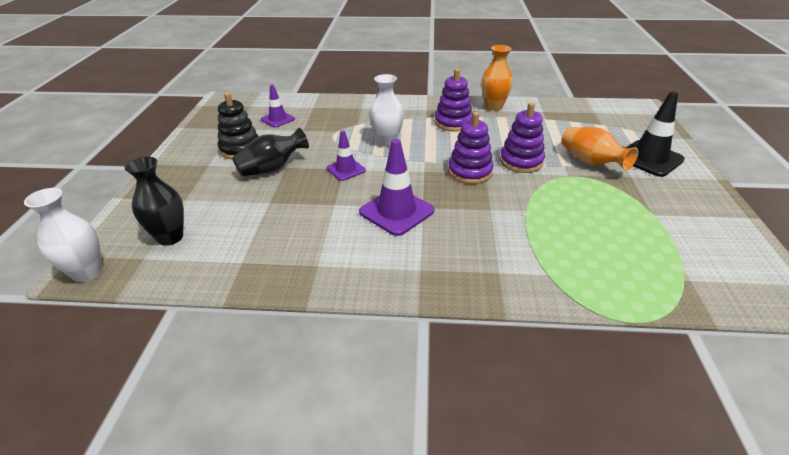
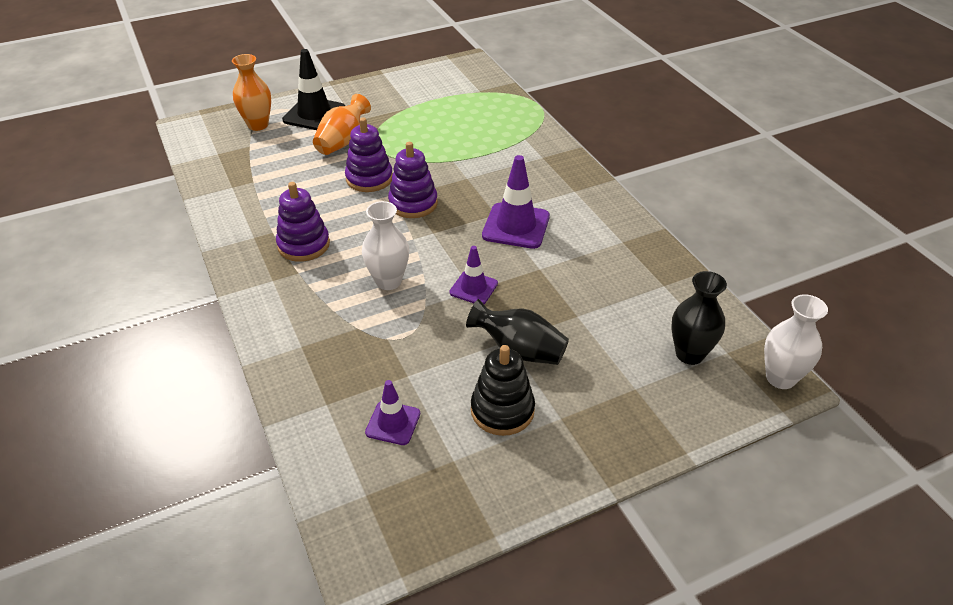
camera: 120 degrees left, 5 degrees up
orange vase [481,45,513,111] -> orange vase moved to [232,54,271,131]

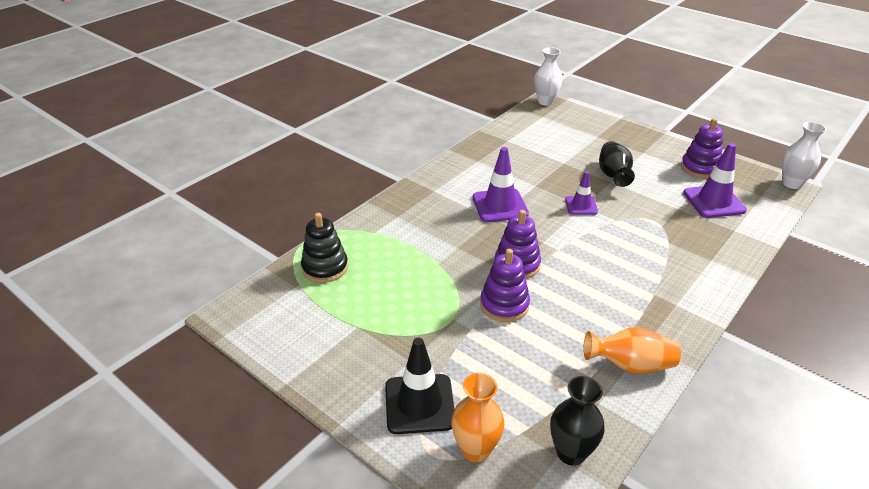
camera: 115 degrees left, 5 degrees down
purple stacking toy [276,182,330,262] -> purple stacking toy moved to [681,118,723,178]
orange vase [313,94,371,155] -> orange vase moved to [583,327,681,374]
white vase [362,201,409,290] -> white vase moved to [782,122,826,189]
purple traffic cone [365,380,420,445] -> purple traffic cone [683,143,747,218], size x1.66
black stacking toy [471,345,535,436] -> black stacking toy moved to [301,213,348,283]
black vase [671,271,727,365] -> black vase moved to [550,376,604,466]

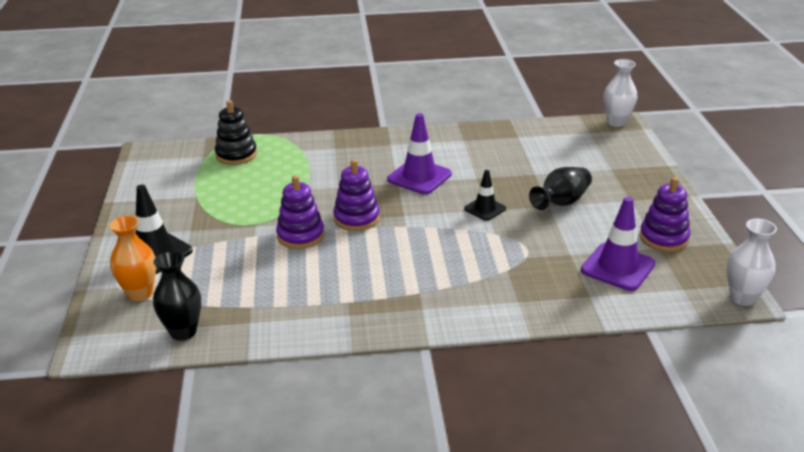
camera: 45 degrees right, 5 degrees down
purple traffic cone [565,171,598,215] -> black traffic cone [464,170,506,221]
orange vase [583,327,681,374] -> none

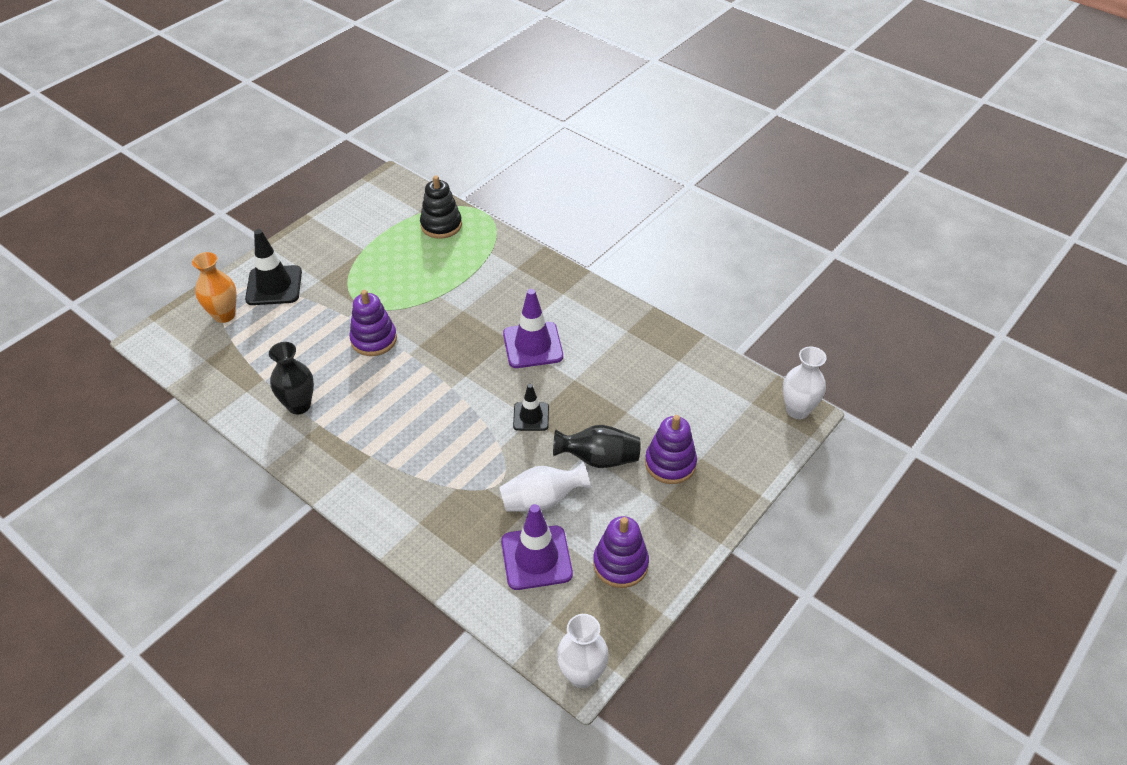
camera: 45 degrees right, 15 degrees up
black vase [153,251,201,341] -> black vase moved to [269,342,314,414]
purple stacking toy [333,159,380,231] -> purple stacking toy moved to [645,415,697,484]
none -> white vase [499,462,591,512]

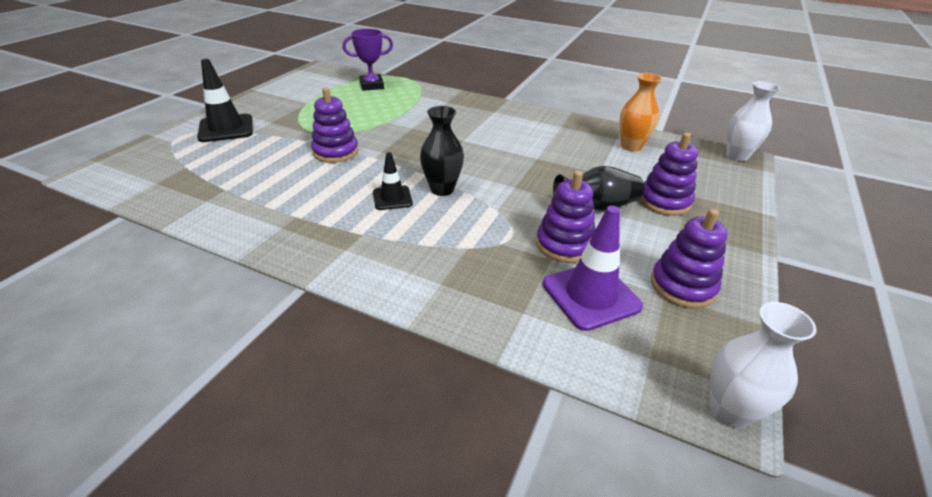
camera: 15 degrees left, 10 degrees down
orange vase [192,252,236,323] -> orange vase moved to [620,73,662,151]
black vase [269,342,314,414] -> black vase moved to [420,106,464,196]
black stacking toy [420,175,462,238] -> purple trophy [342,29,393,91]
white vase [499,462,591,512] -> purple stacking toy [536,170,595,263]
purple traffic cone [503,289,563,368] -> none
black traffic cone [513,384,549,431] -> black traffic cone moved to [373,152,413,210]

